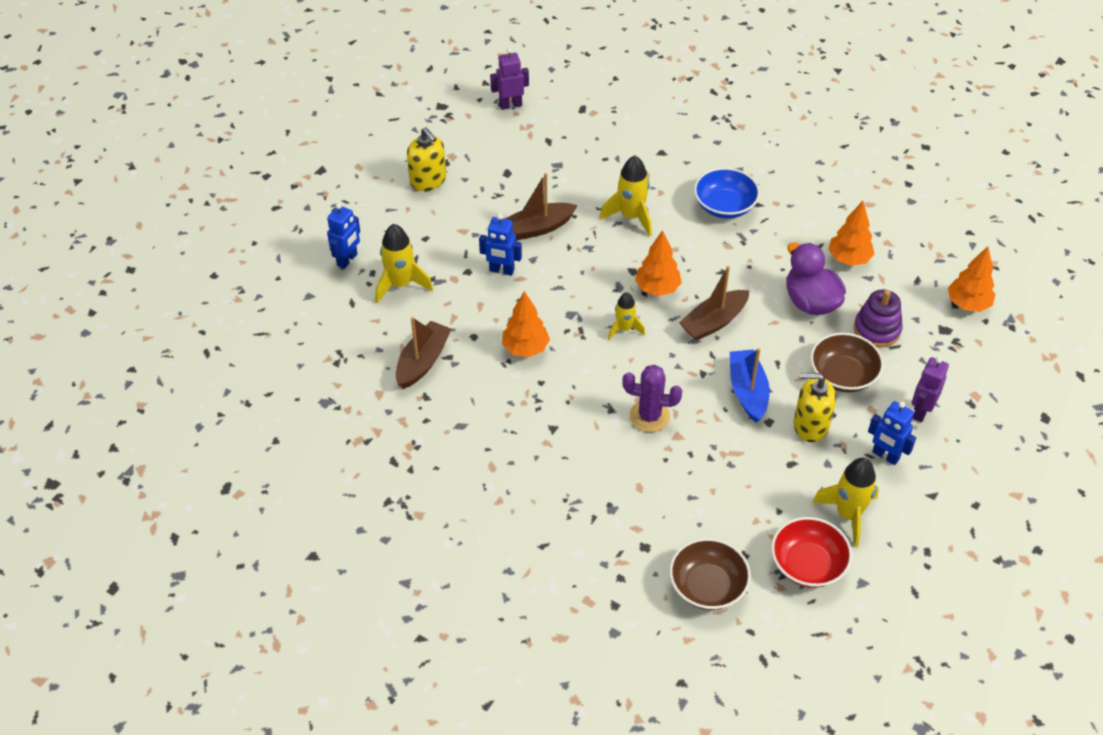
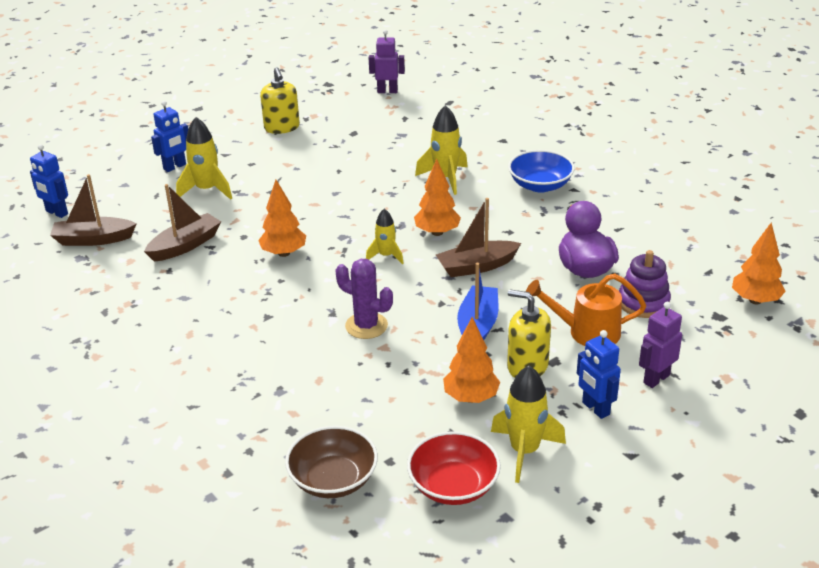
camera: 20 degrees right, 15 degrees down
blue robot [479,214,522,276] -> blue robot moved to [30,144,68,218]
brown boat [504,173,578,241] -> brown boat moved to [50,174,136,246]
brown bowl [810,333,884,392] -> orange watering can [526,273,646,346]
orange tree [828,201,874,266] -> orange tree moved to [443,317,500,403]

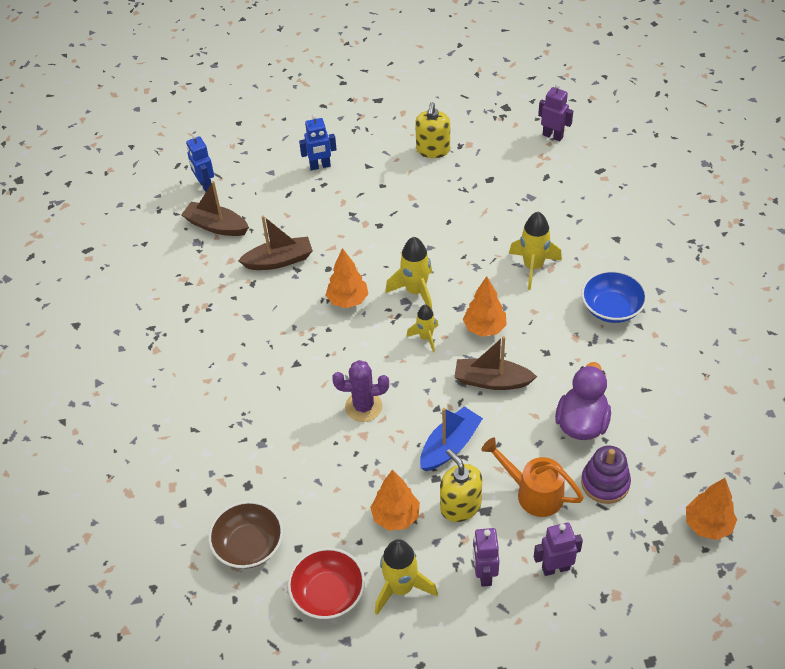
camera: 30 degrees right, 15 degrees up
yellow rocket [176,117,232,200] -> yellow rocket moved to [385,237,432,310]
purple cactus [335,259,393,339] -> purple cactus turned 60 degrees counterclockwise [332,360,389,422]
blue robot [577,330,621,419] -> purple robot [473,528,499,587]

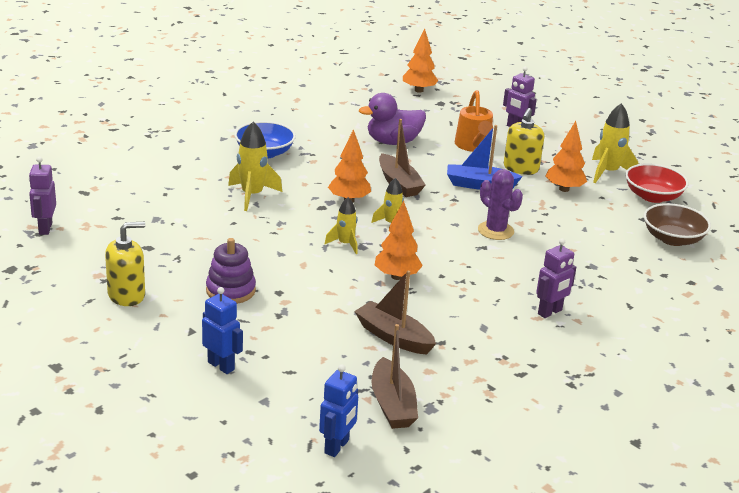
camera: 130 degrees left, 20 degrees down
yellow rocket [385,237,432,310] -> yellow rocket [324,197,358,254], size x0.62
purple robot [473,528,499,587] -> purple robot moved to [536,238,576,318]
purple stacking toy [581,446,631,504] -> purple stacking toy moved to [206,238,256,304]

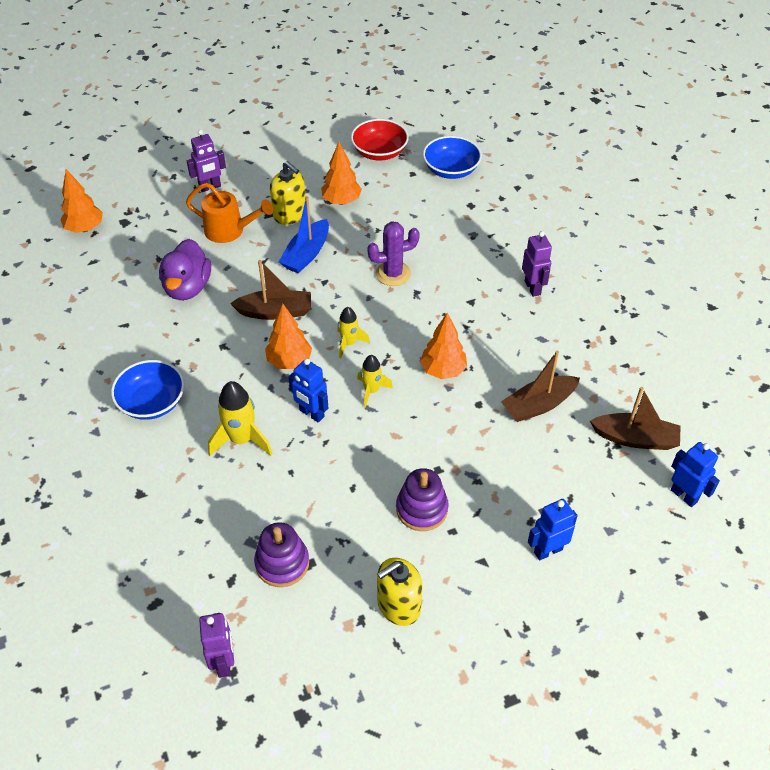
camera: 65 degrees left, 20 degrees up
purple robot [29,157,56,235] -> purple robot turned 120 degrees counterclockwise [199,613,234,678]
yellow soap dispenser [105,222,145,306] -> yellow soap dispenser turned 120 degrees counterclockwise [377,558,423,626]
yellow rocket [592,103,638,183] -> none
brown bowl [644,203,711,246] -> blue bowl [423,136,482,179]
none -> purple stacking toy [254,522,309,587]
none -> blue robot [288,358,328,423]

